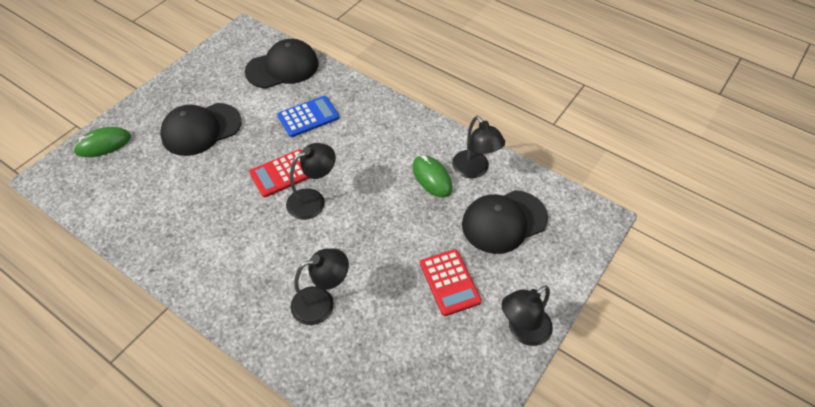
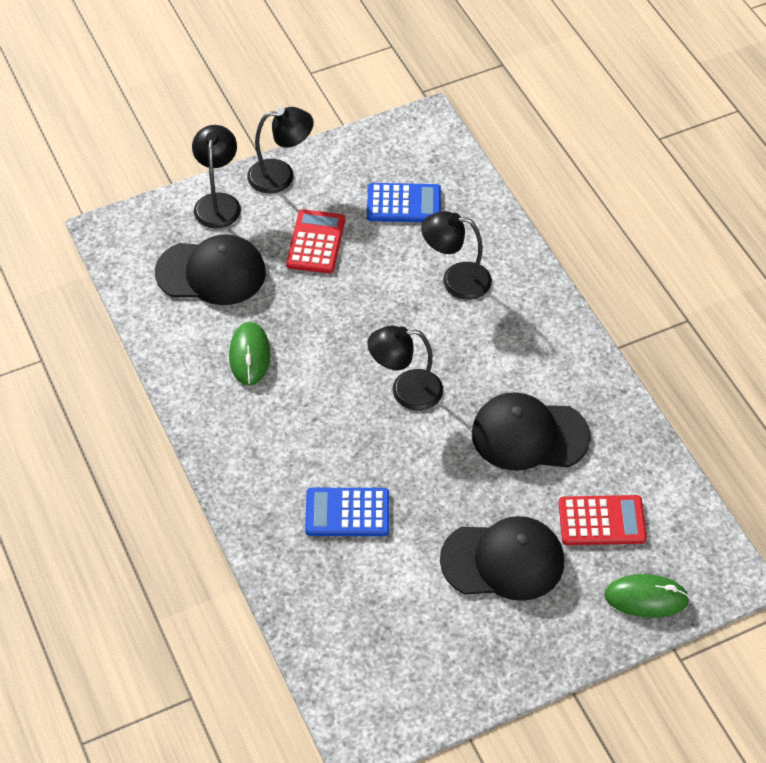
camera: 150 degrees left, 0 degrees up
black cap [245,39,319,88] -> black cap moved to [472,392,591,471]
red calculator [249,149,309,197] -> red calculator moved to [558,495,647,545]
black lamp [452,116,505,178] -> black lamp moved to [192,125,241,229]
none -> blue calculator [367,183,441,222]

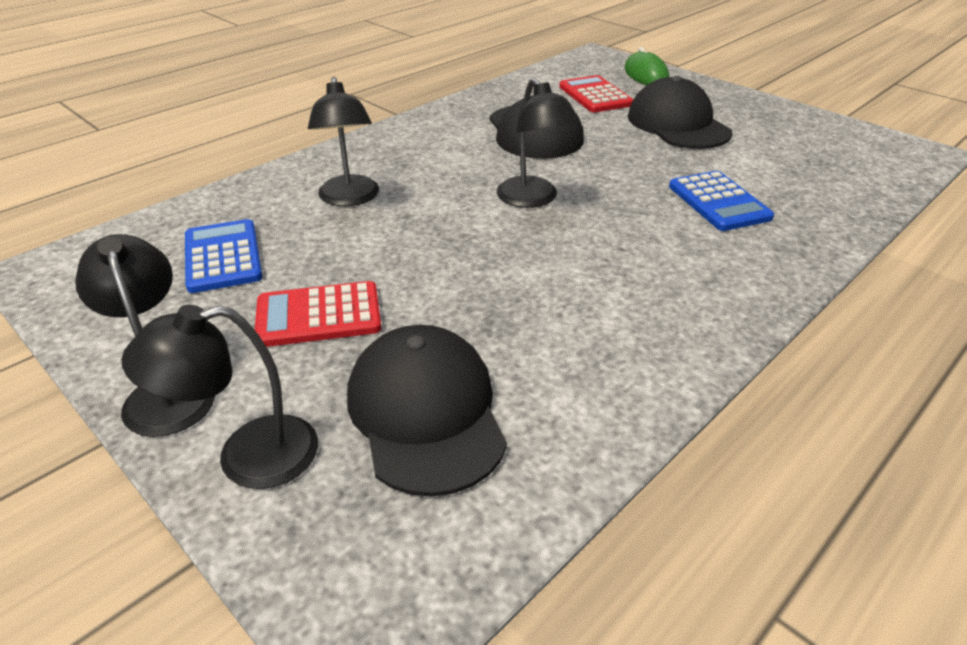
camera: 110 degrees left, 15 degrees down
green mouse [229,322,270,386] -> none

